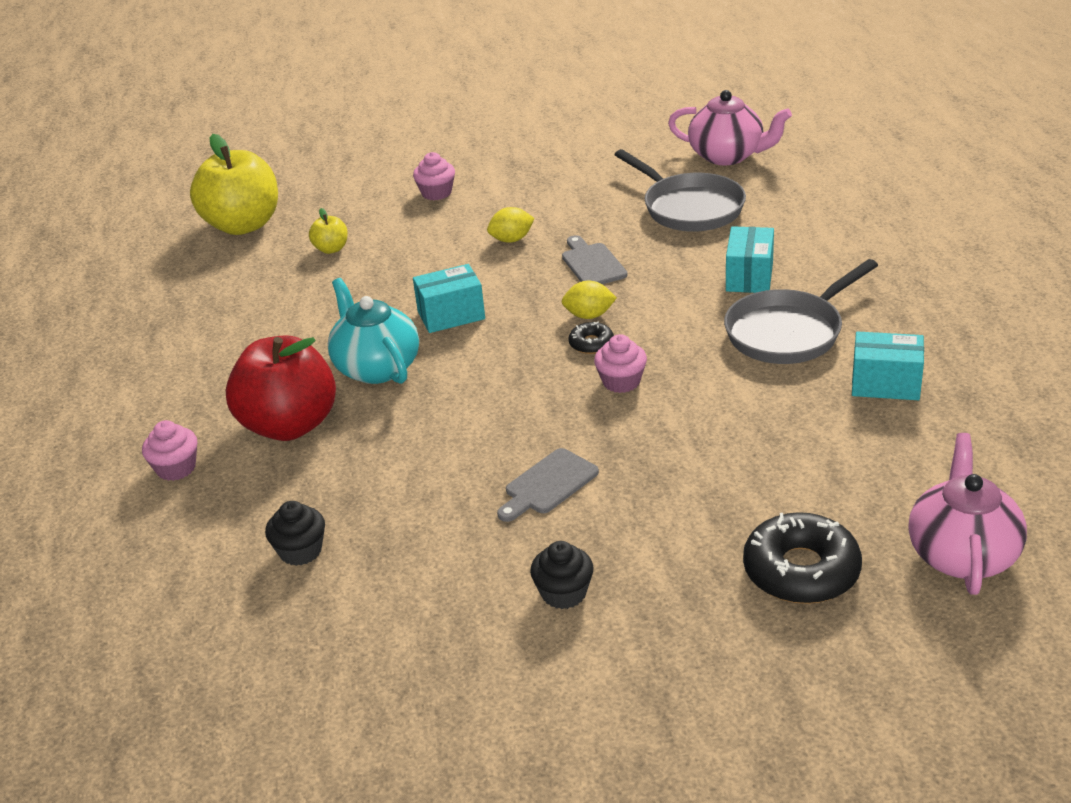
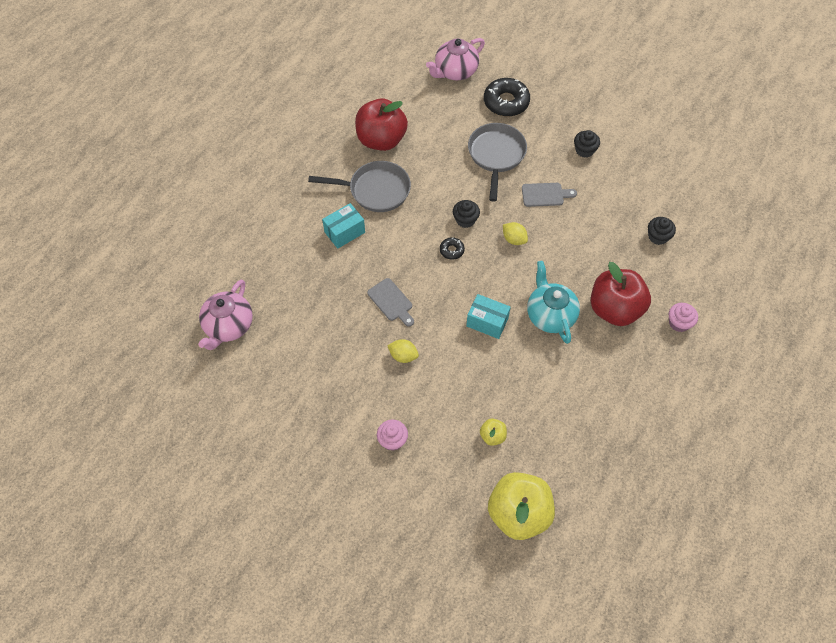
camera: 140 degrees left, 25 degrees up
turquoise teapot [328,278,419,384] -> turquoise teapot turned 150 degrees clockwise [527,261,580,344]
yellow lemon [561,281,617,319] -> yellow lemon moved to [503,222,528,245]
grey cutting board [562,235,627,284] -> grey cutting board turned 60 degrees counterclockwise [367,278,414,327]
pink cupcake [594,334,647,393] -> black cupcake [453,200,480,228]
grey pan [614,149,746,232] -> grey pan moved to [468,123,527,202]
pink teapot [668,90,792,165] -> pink teapot turned 135 degrees counterclockwise [198,279,253,350]
turquoise box [852,331,924,400] -> red apple [355,98,408,151]

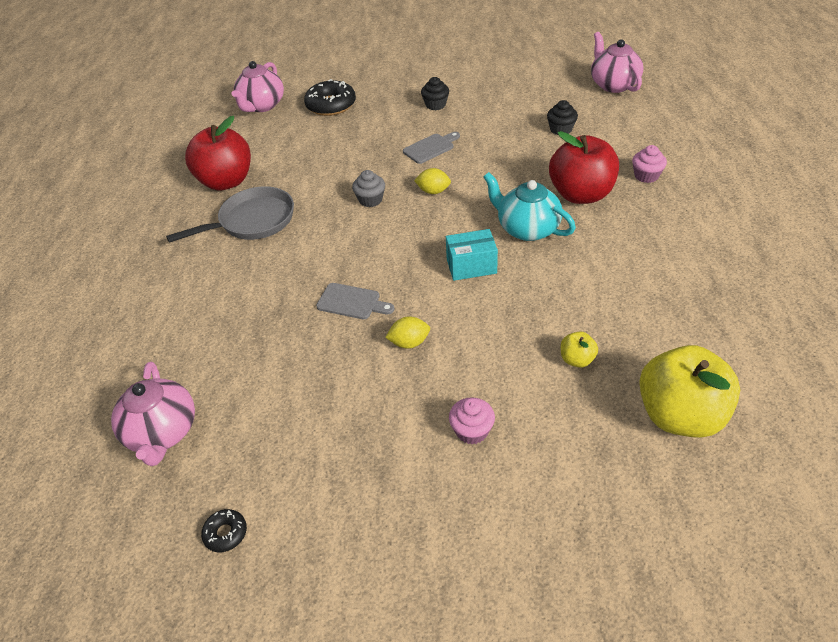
camera: 30 degrees left, 15 degrees down
turquoise box [322,203,365,249] -> none
black donut [440,237,465,260] -> black donut moved to [201,509,247,552]
black cupcake [453,200,480,228] -> grey cupcake [352,170,385,207]
grey pan [468,123,527,202] -> none
none -> pink teapot [591,32,643,93]

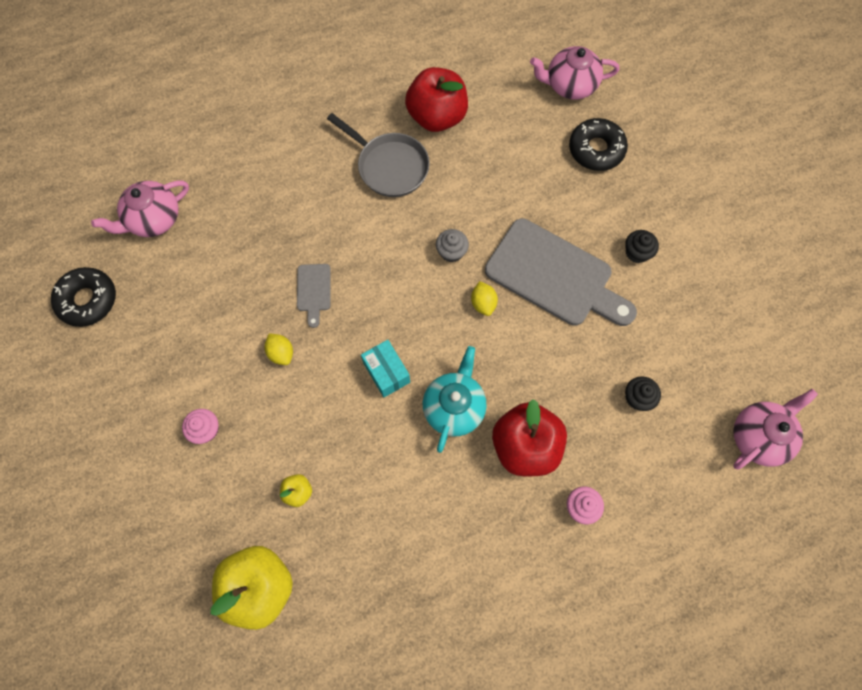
camera: 65 degrees right, 25 degrees up
black donut [201,509,247,552] -> black donut [51,267,116,327], size x2.06
grey cutting board [403,132,460,164] -> grey cutting board [485,218,637,326], size x2.28

